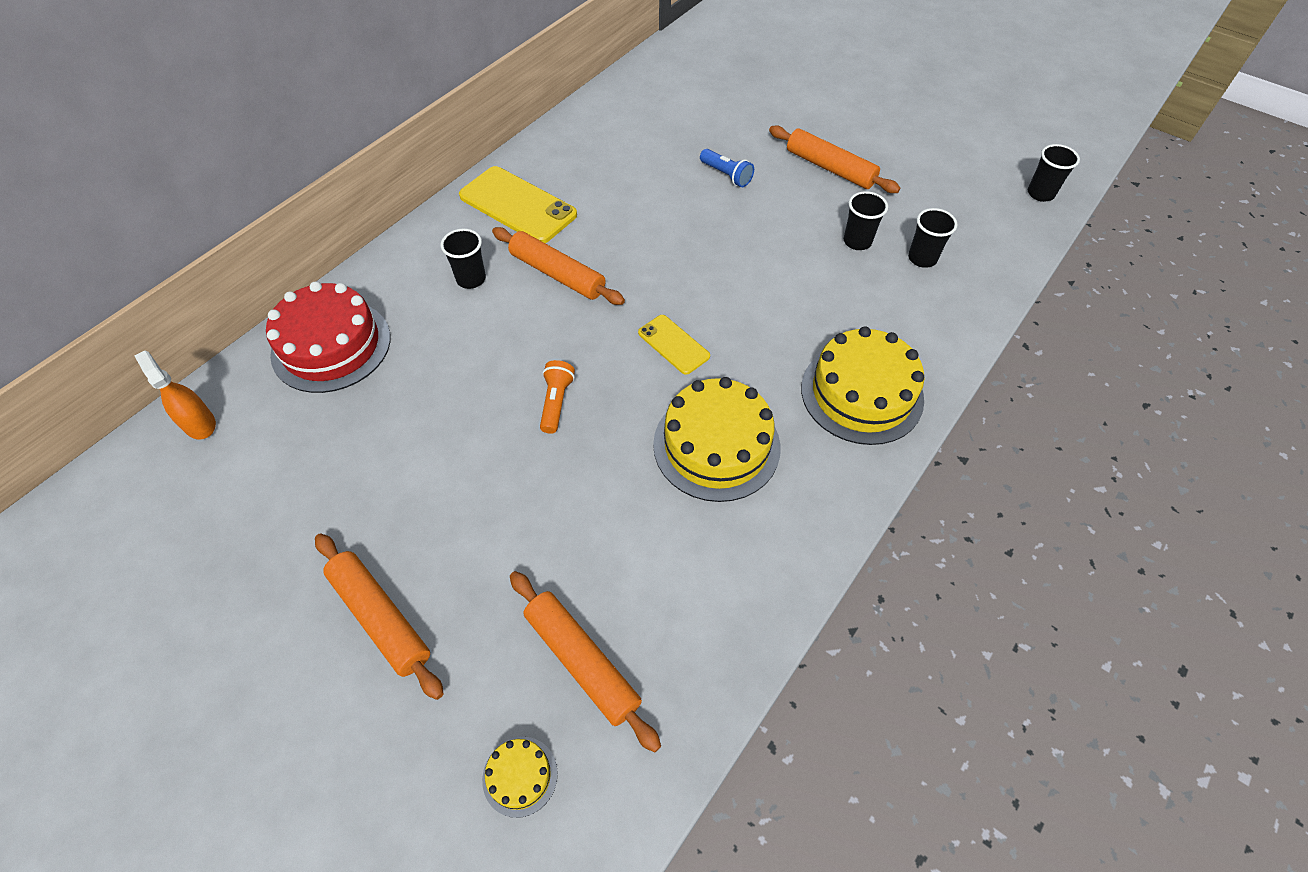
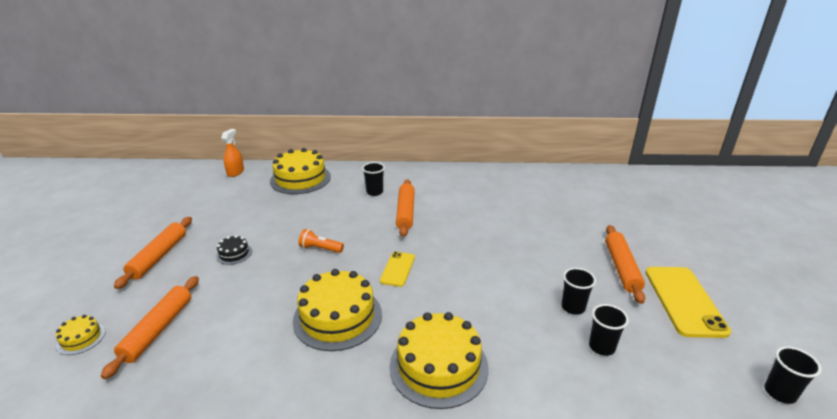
camera: 55 degrees right, 25 degrees down
red cake [266,282,390,393] -> yellow cake [270,148,331,194]
yellow phone [459,166,577,243] -> yellow phone moved to [645,267,731,338]
orange flashlight [540,360,575,434] -> orange flashlight turned 135 degrees counterclockwise [298,229,344,253]
blue flashlight [700,149,754,187] -> none
none -> black cake [216,235,252,265]

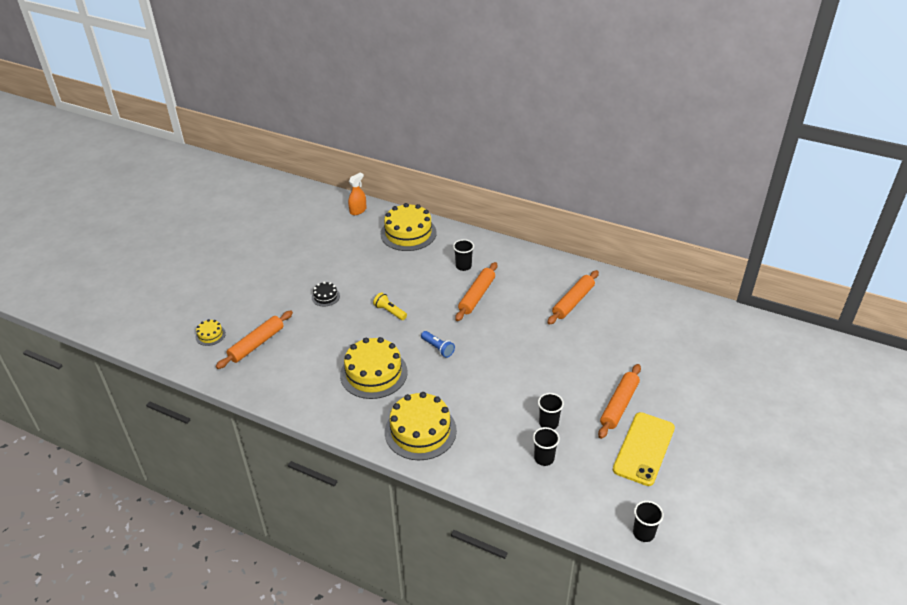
camera: 25 degrees right, 10 degrees up
orange rolling pin [114,217,192,289] -> orange rolling pin moved to [547,270,599,325]
orange flashlight [298,229,344,253] -> yellow flashlight [373,292,407,320]
yellow phone [380,252,415,287] -> blue flashlight [421,331,455,358]

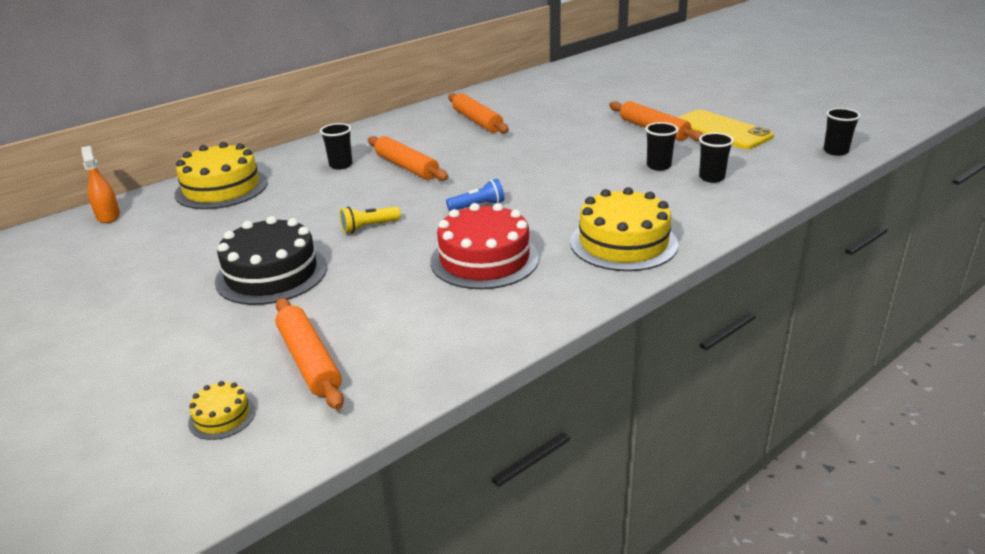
camera: 65 degrees left, 10 degrees down
black cake [312,282,340,306] -> black cake [215,216,327,305], size x2.17
yellow cake [340,337,408,399] -> red cake [430,203,539,289]

